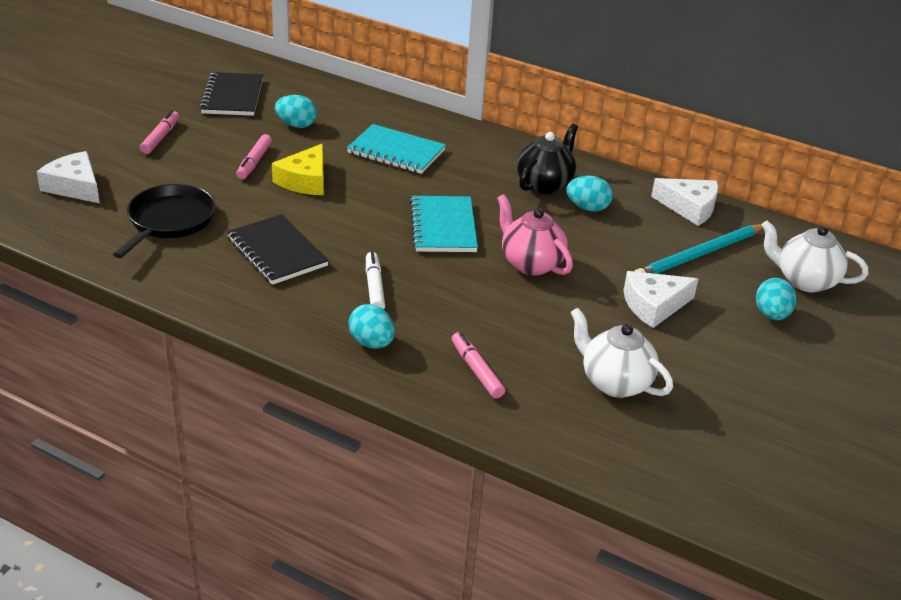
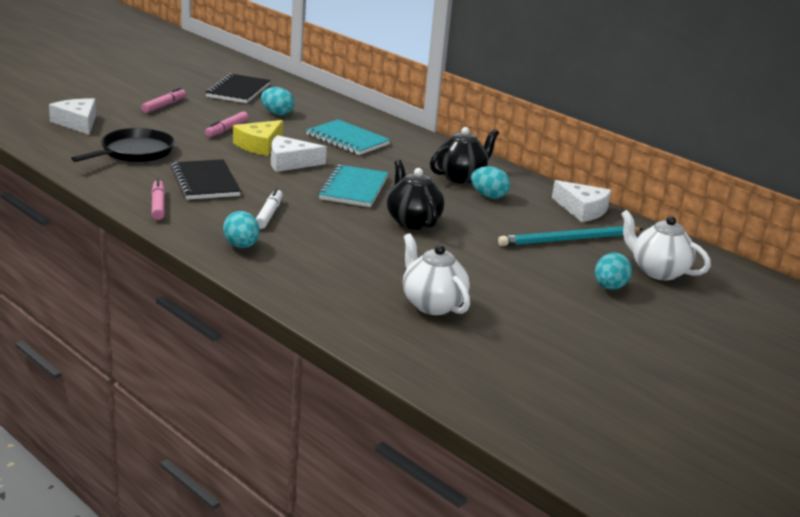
camera: 15 degrees right, 10 degrees down
pink marker [452,332,505,398] -> pink marker moved to [151,179,165,220]
pink teapot [497,194,573,275] -> black teapot [387,160,444,230]
white cheese [623,271,698,328] -> white cheese moved to [271,135,327,172]

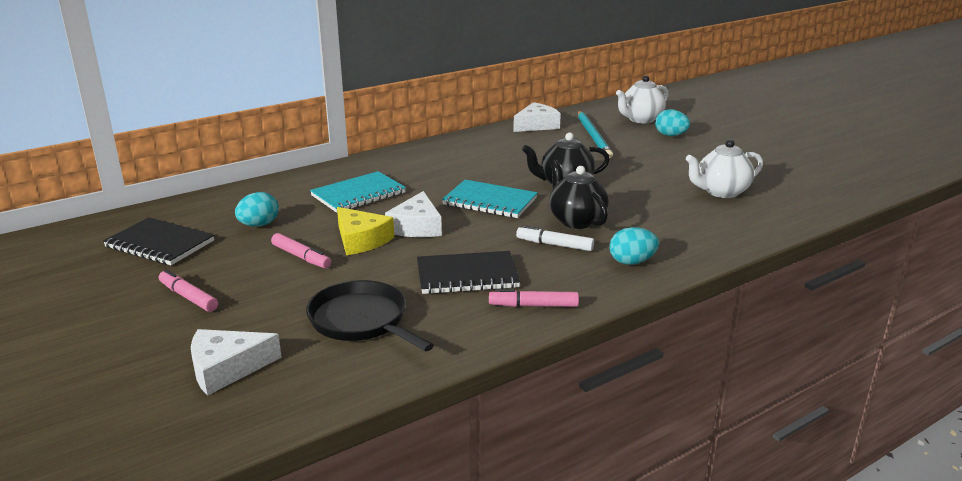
camera: 75 degrees left, 0 degrees up
black teapot [430,127,499,183] -> black teapot moved to [549,160,609,229]
turquoise egg [471,166,510,199] -> none

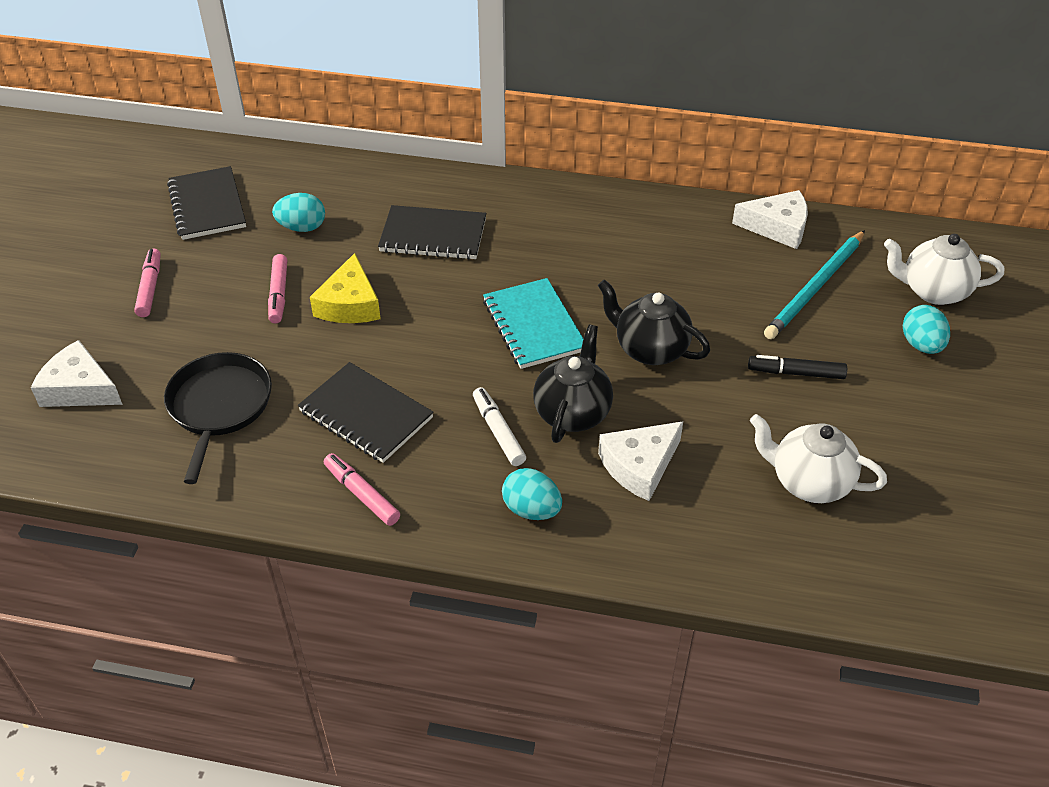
camera: 45 degrees right, 20 degrees up
turquoise notebook [310,171,406,213] -> black notebook [378,205,486,260]
white cheese [385,191,442,237] -> white cheese moved to [598,421,683,501]
none -> black marker [748,355,847,379]

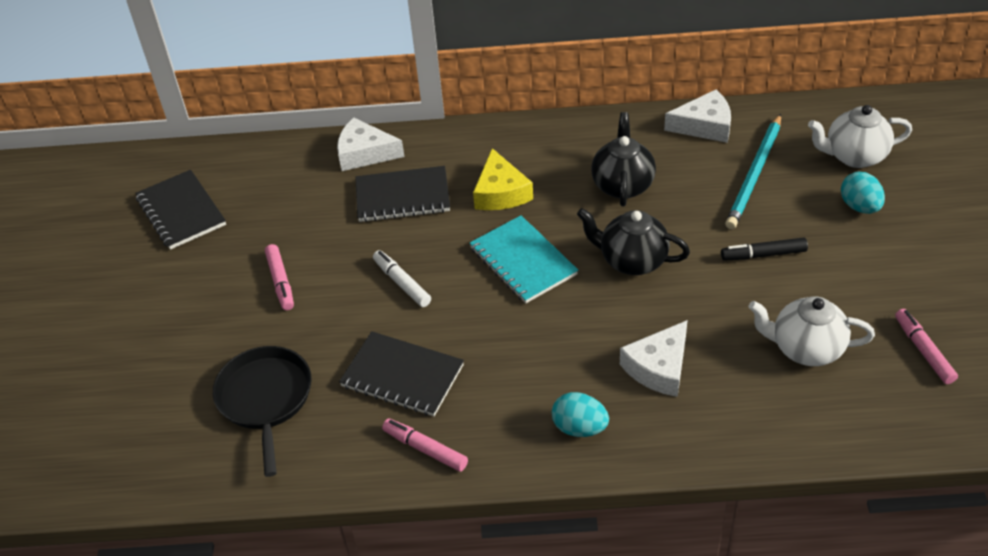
camera: 10 degrees left, 0 degrees up
white cheese [31,340,123,407] -> white cheese moved to [337,117,405,171]
pink marker [134,249,161,317] -> pink marker moved to [895,309,958,384]
turquoise egg [272,193,325,232] -> none
yellow cheese [310,253,381,323] -> yellow cheese moved to [473,148,533,210]
white marker [473,387,526,466] -> white marker moved to [373,250,431,307]
black teapot [533,325,613,443] -> black teapot moved to [591,112,656,207]

